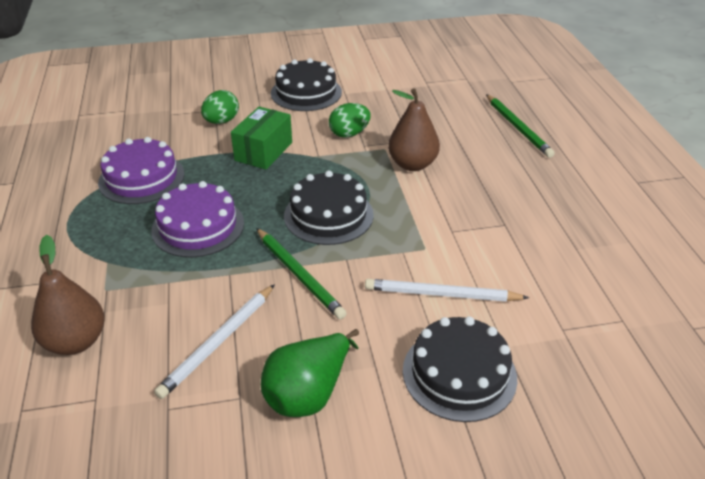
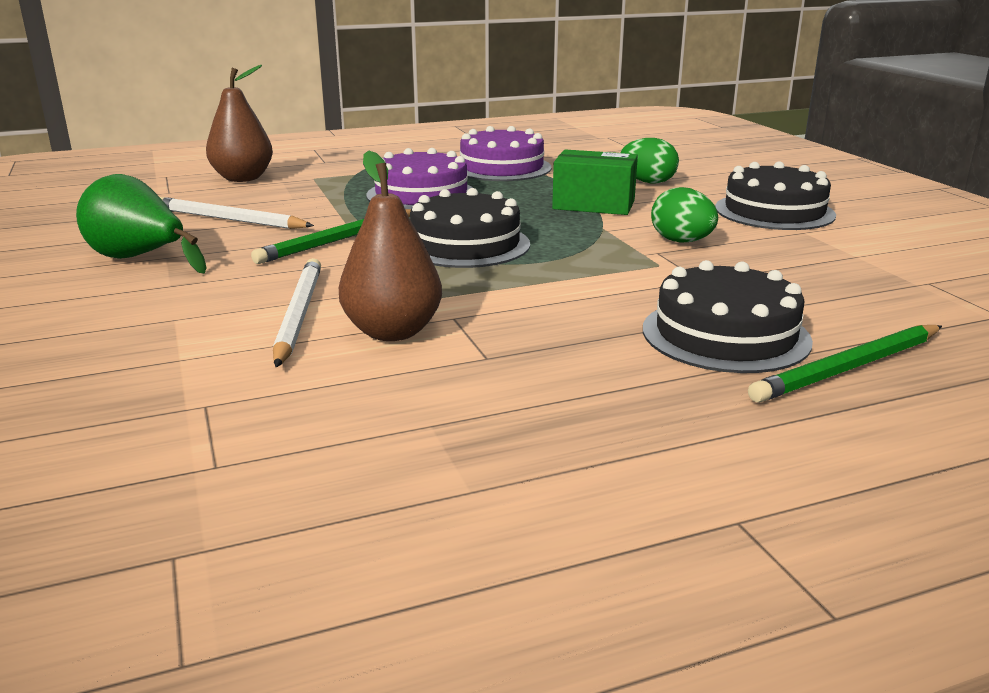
camera: 80 degrees right, 15 degrees down
brown pear [388,88,440,171] -> brown pear moved to [339,151,442,341]
black cake [403,316,517,422] -> black cake moved to [643,260,813,373]

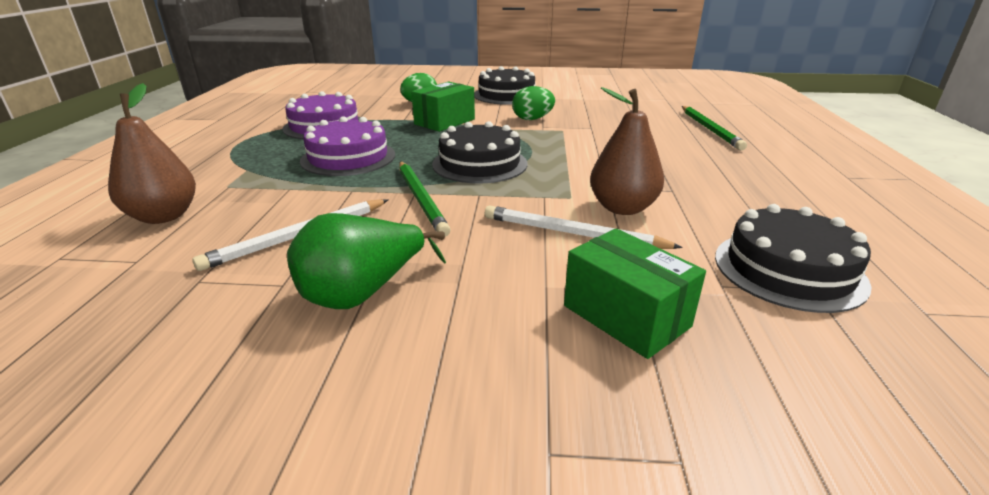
camera: 65 degrees left, 5 degrees up
black cake [643,260,813,373] -> black cake moved to [715,204,871,313]
none -> green box [564,228,706,359]

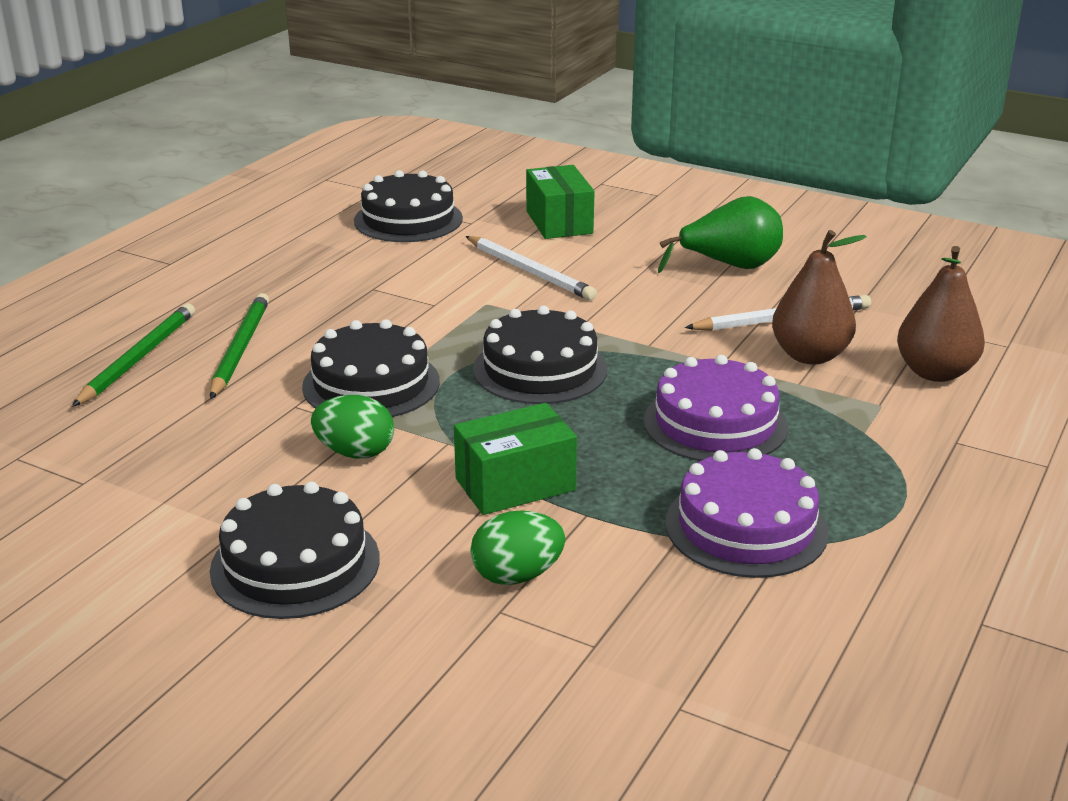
camera: 155 degrees left, 0 degrees up
green pencil [399,162,451,237] -> green pencil moved to [210,293,269,399]
brown pear [590,87,664,215] -> brown pear moved to [772,230,866,364]
none -> black cake [302,319,440,417]

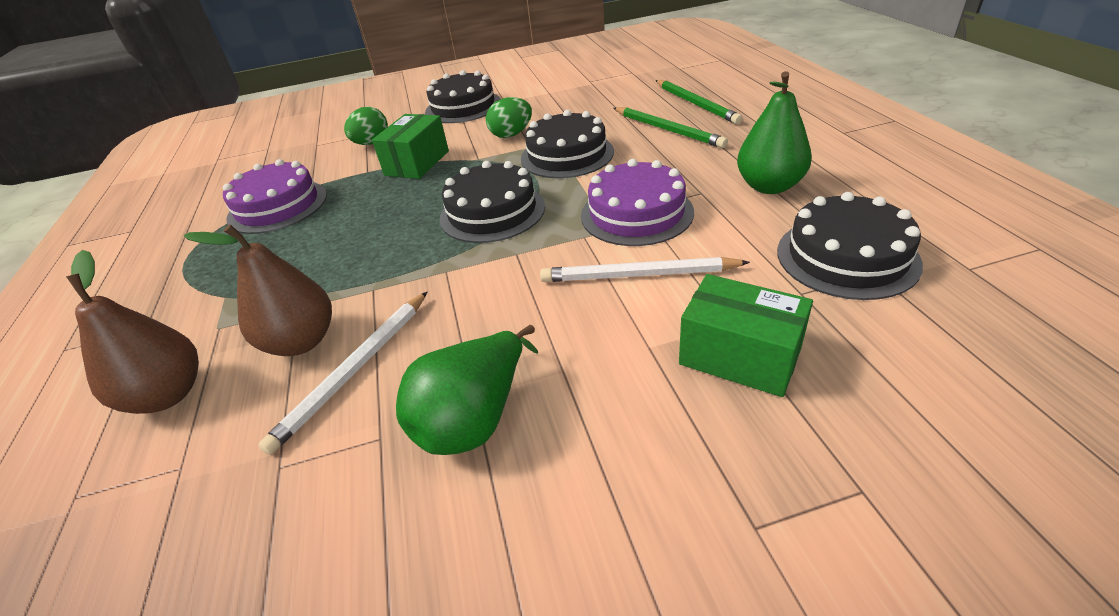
camera: 140 degrees right, 10 degrees up
purple cake [644,355,788,461] -> purple cake moved to [581,159,694,246]
none -> green pear [737,71,812,194]

